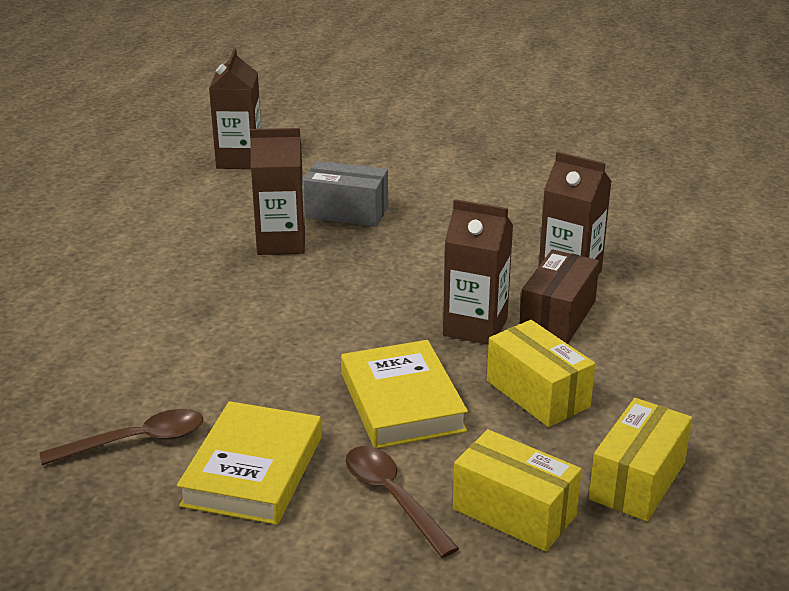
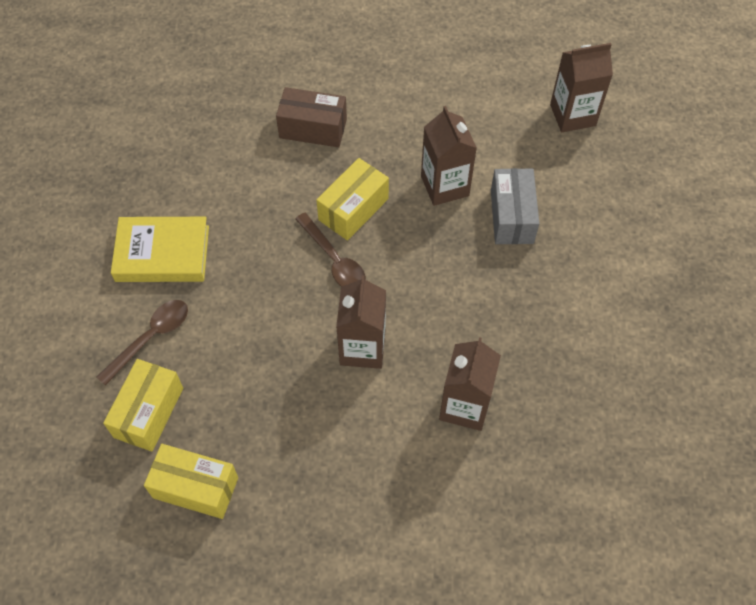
camera: 75 degrees right, 30 degrees up
brown spoon [39,409,203,465] -> brown spoon moved to [295,213,366,287]
yellow book [341,340,468,448] -> none
yellow box [487,320,595,427] -> yellow box moved to [316,158,389,241]
brown box [520,249,600,344] -> brown box moved to [276,87,347,147]

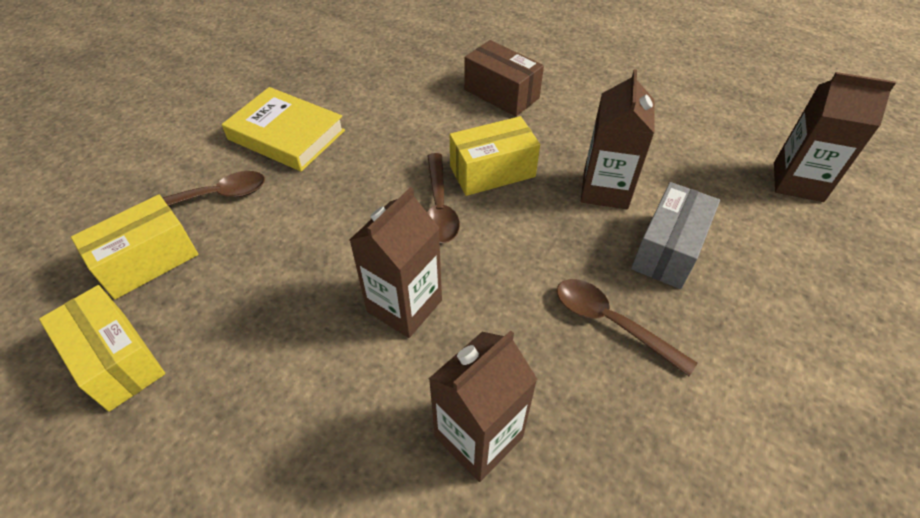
camera: 30 degrees right, 10 degrees down
none -> brown spoon [557,279,697,376]

